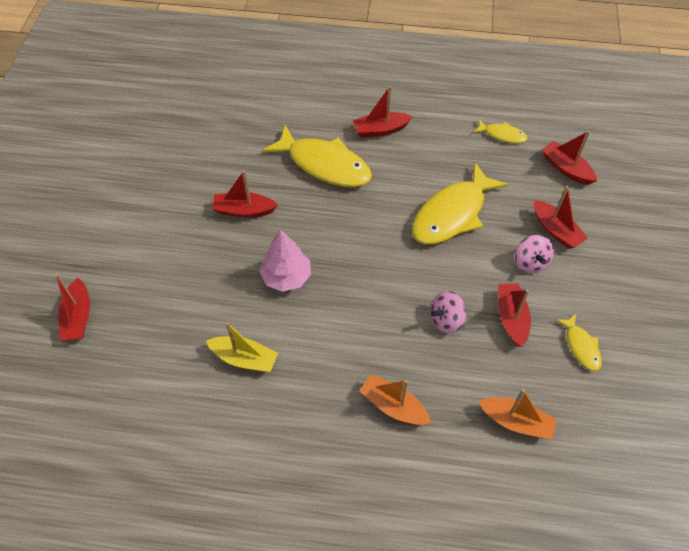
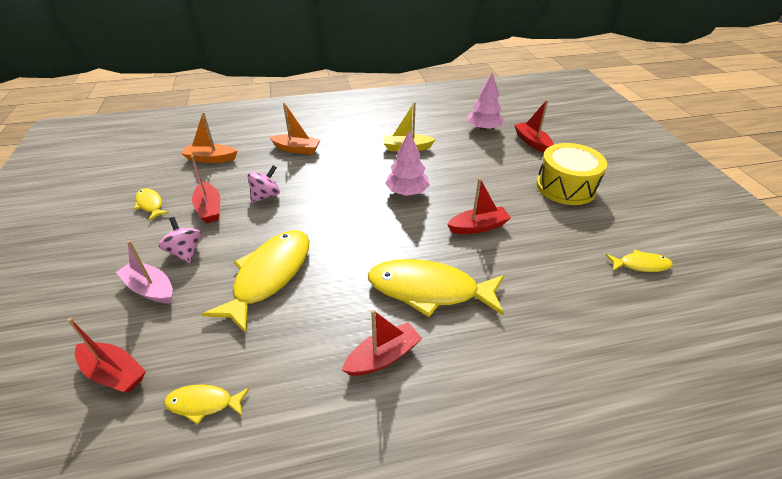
camera: 160 degrees right, 15 degrees down
red boat [534,186,588,249] -> pink boat [116,240,173,303]
none -> pink tree [467,72,504,131]
none -> yellow drum [536,143,607,205]
none -> yellow fish [606,250,673,272]

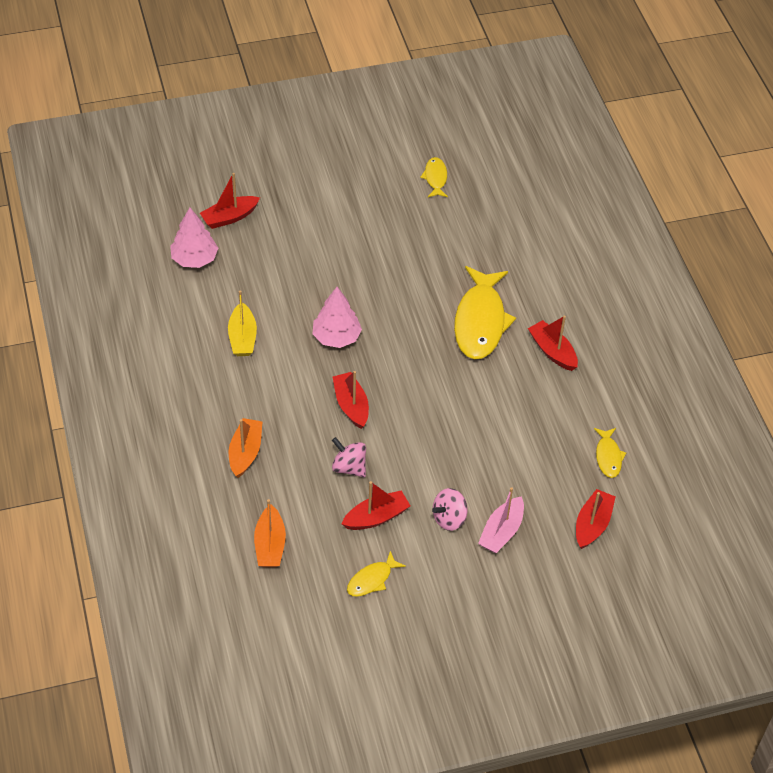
camera: 95 degrees left, 10 degrees up
yellow fish [202,230,310,333] -> none
red boat [447,178,511,234] -> red boat moved to [333,371,369,429]
yellow drum [536,143,607,205] -> none

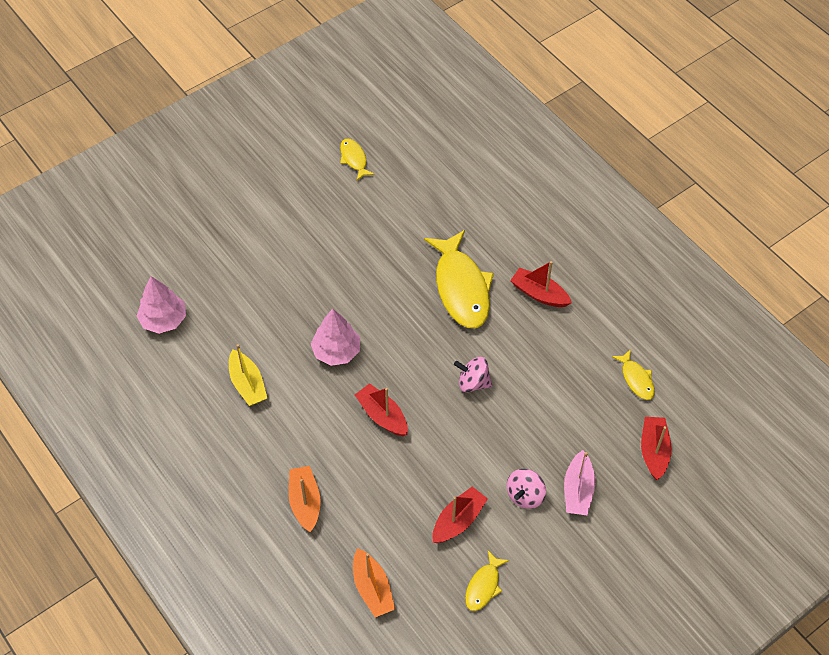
camera: 20 degrees left, 5 degrees up
red boat [200,173,260,229] -> none
pink spinning top [332,437,366,477] -> pink spinning top moved to [454,357,493,392]

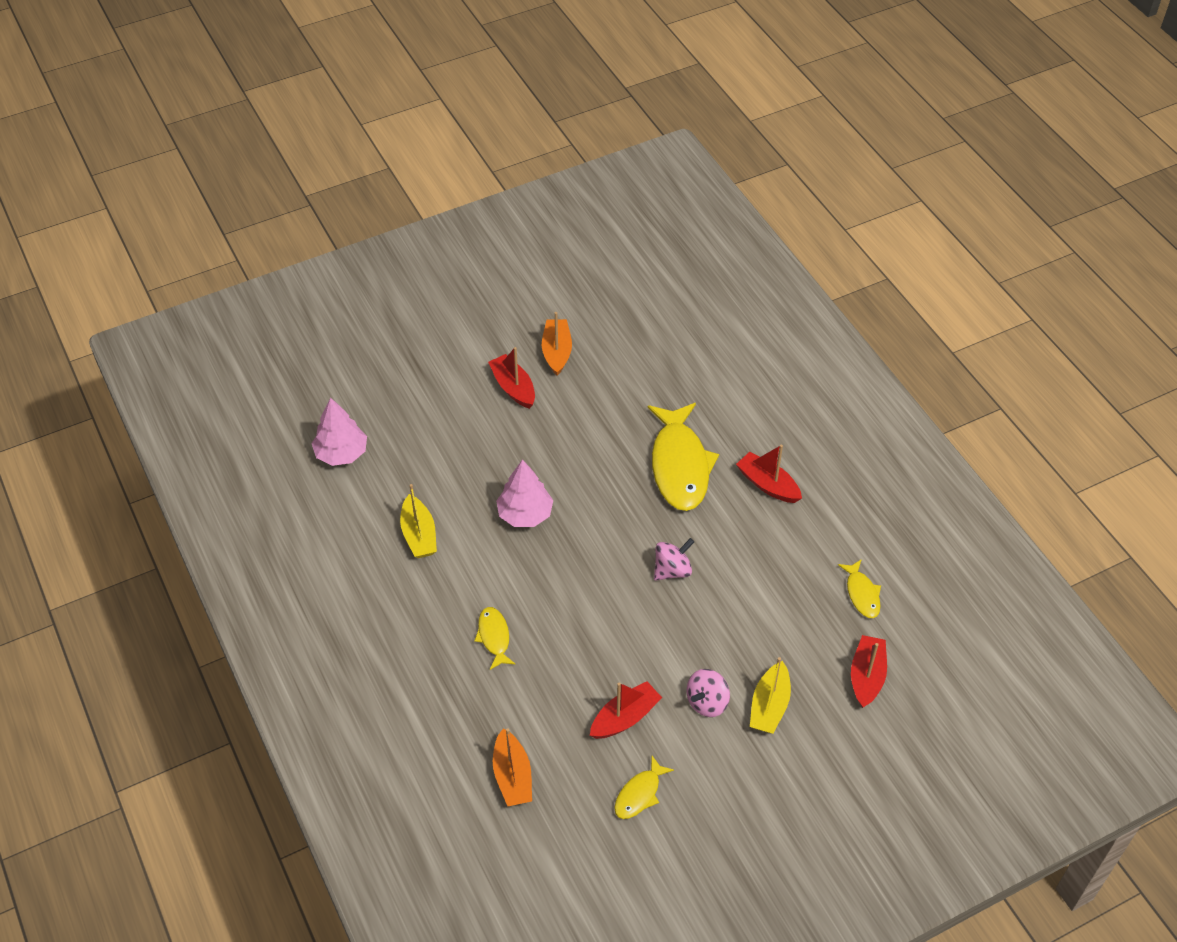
camera: 10 degrees right, 5 degrees down
orange boat [289,466,321,532] -> orange boat moved to [542,312,572,376]
yellow fish [340,139,375,180] -> yellow fish moved to [474,607,516,670]
red boat [355,383,408,436] -> red boat moved to [488,347,535,409]
pink spinning top [454,357,493,392] -> pink spinning top turned 120 degrees clockwise [654,538,694,580]
pink boat [564,450,595,515] -> yellow boat [750,657,791,734]

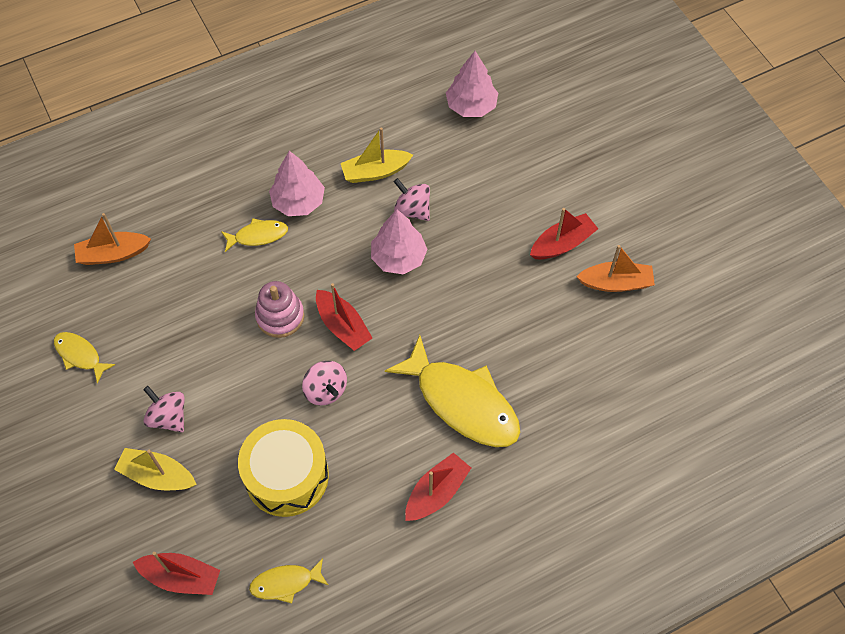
camera: 90 degrees right, 10 degrees up
red boat [590,681,662,739] -> red boat moved to [316,283,372,351]
yellow fish [648,403,719,511] -> yellow fish turned 135 degrees counterclockwise [385,335,520,447]
none -> yellow drum [238,419,329,517]
none -> pink stacking toy [255,281,304,338]
none -> pink tree [269,151,325,216]
none -> pink spinning top [394,178,430,221]

